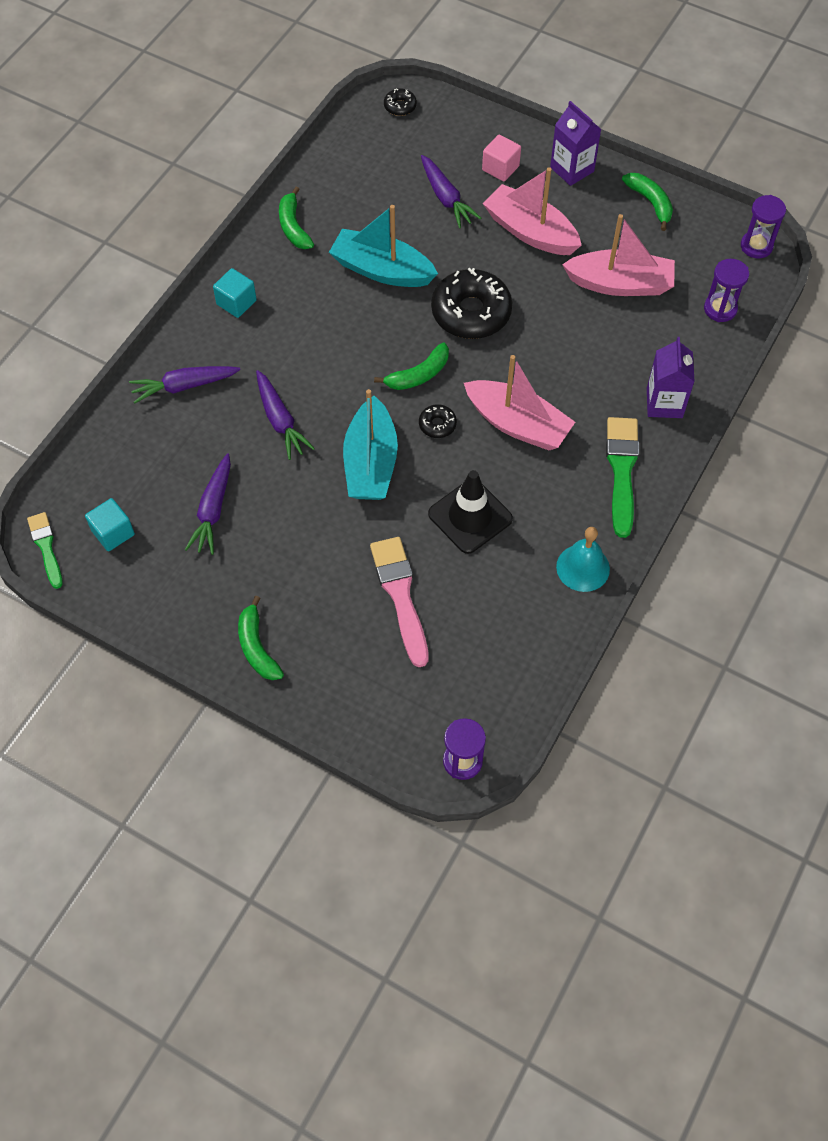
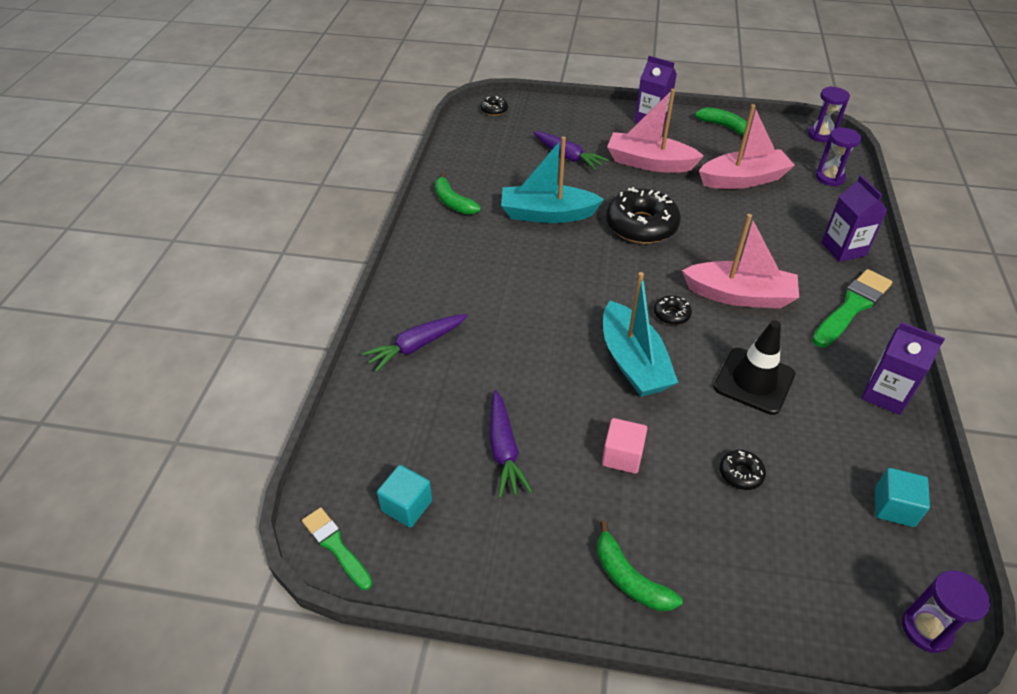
camera: 20 degrees left, 15 degrees down
turquoise cube [213,268,257,318] -> turquoise cube moved to [875,468,930,527]
purple carrot [256,370,315,460] -> none
pink brush [370,537,429,667] -> black donut [720,450,766,490]
green banana [374,343,449,390] -> none
pink cube [482,134,521,182] -> pink cube moved to [602,418,647,474]
turquoise bell [556,527,610,592] -> purple carton [861,322,945,415]
green brush [606,417,639,538] -> green brush turned 60 degrees clockwise [812,269,892,347]

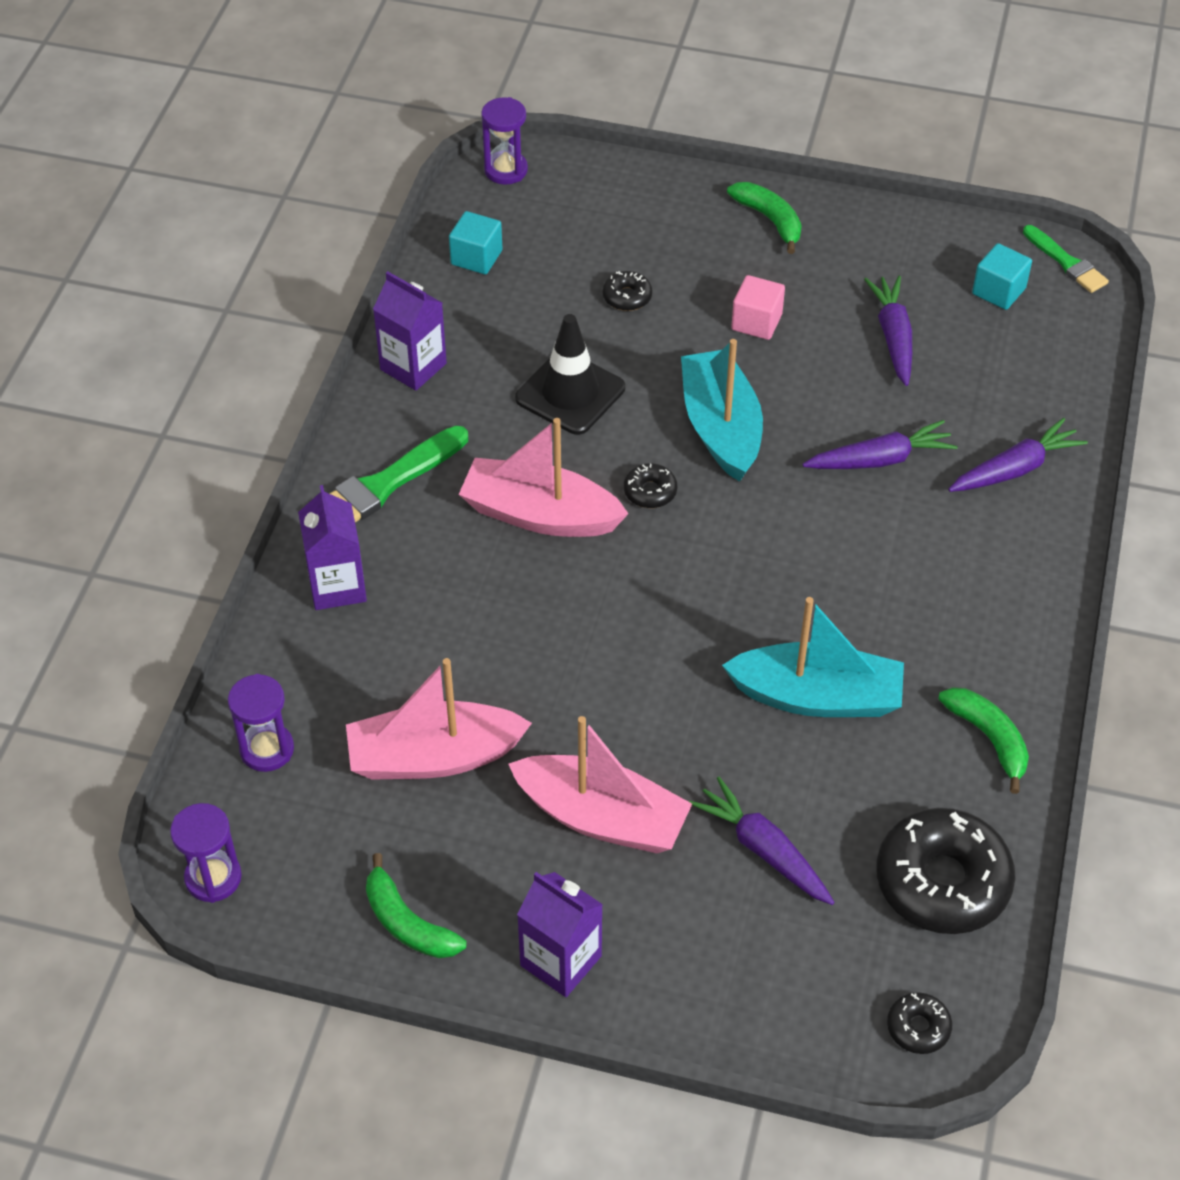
camera: 175 degrees left, 5 degrees up
black donut [606,187,681,244] -> black donut moved to [877,808,1015,934]
none -> purple carrot [802,420,958,469]

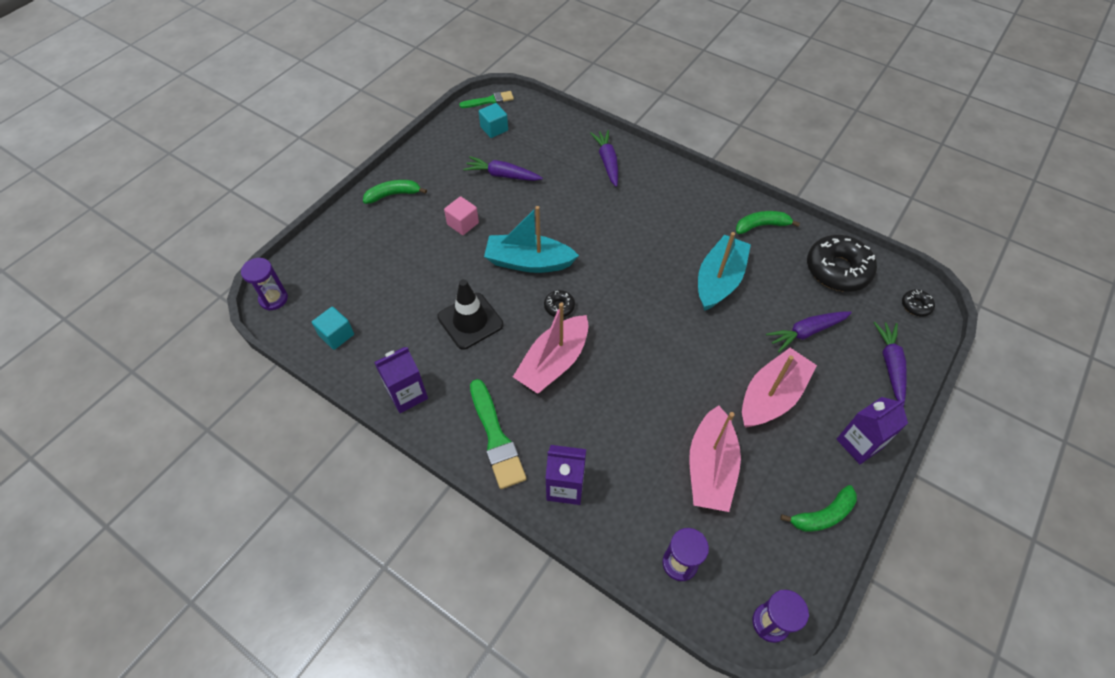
camera: 70 degrees left, 5 degrees up
black donut [602,271,652,311] -> none
purple carrot [802,420,958,469] -> purple carrot moved to [874,322,907,407]

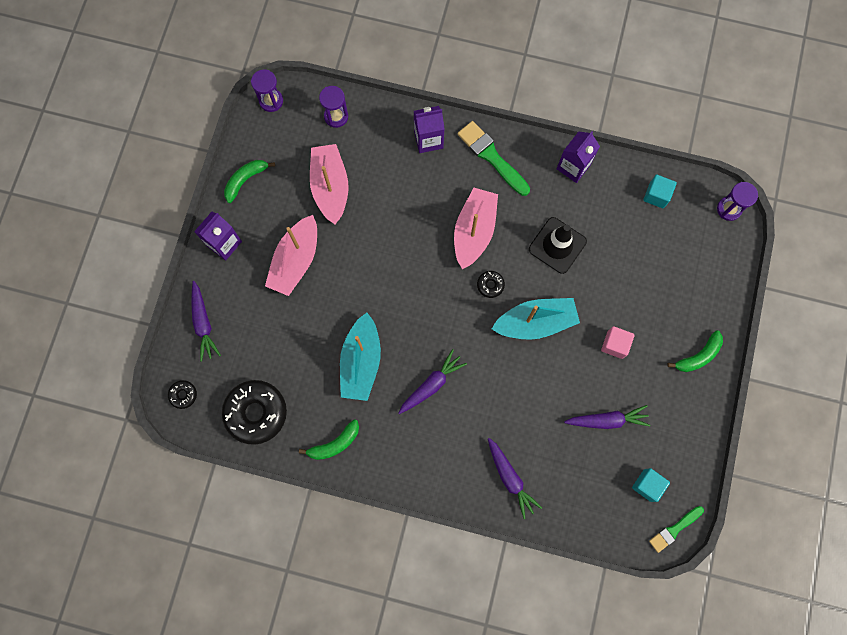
camera: 160 degrees right, 20 degrees up
purple carrot [766,311,852,352] -> purple carrot moved to [398,349,467,414]

